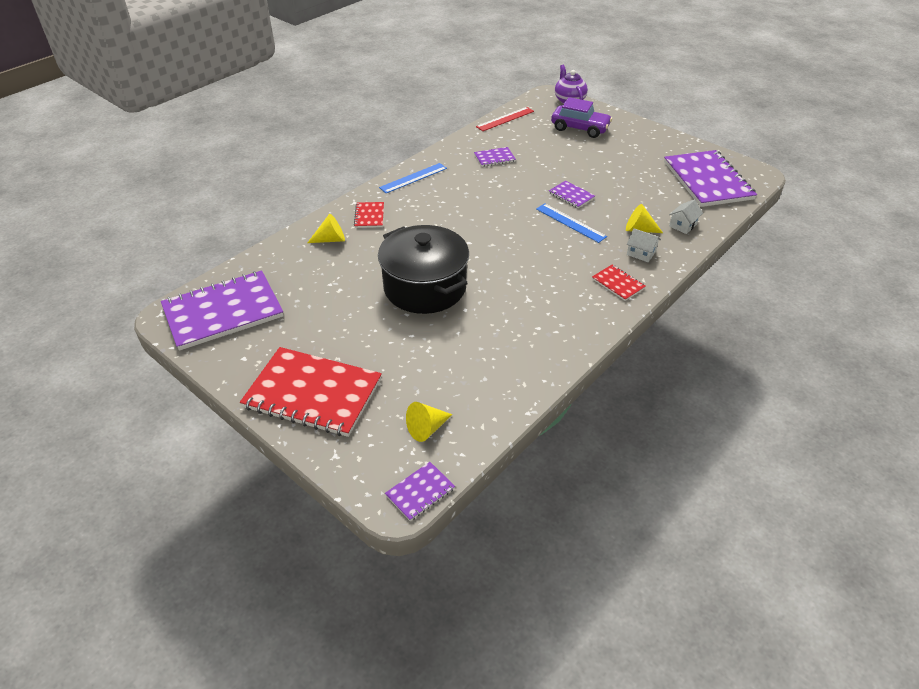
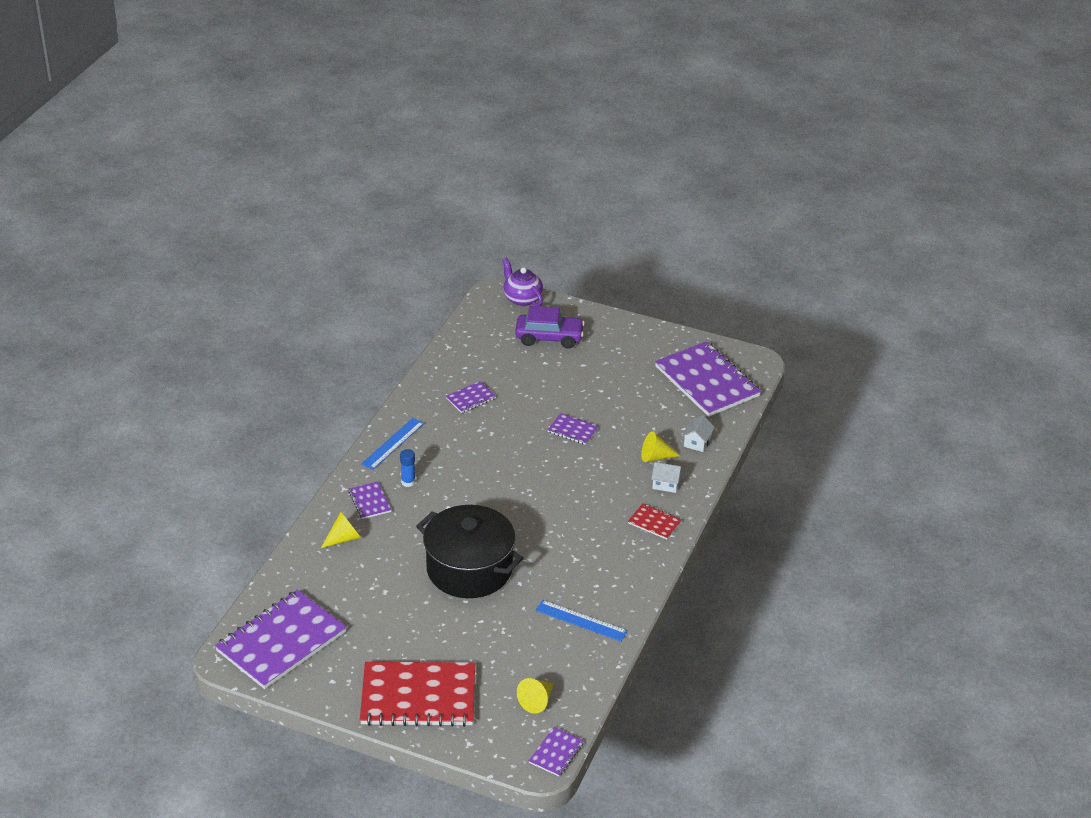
camera: 20 degrees left, 5 degrees down
red notebook [354,202,384,228] -> purple notebook [349,482,391,519]
red ruler [476,107,534,131] -> none
blue ruler [536,203,607,243] -> blue ruler moved to [536,600,628,642]
none -> blue glue stick [400,449,415,487]

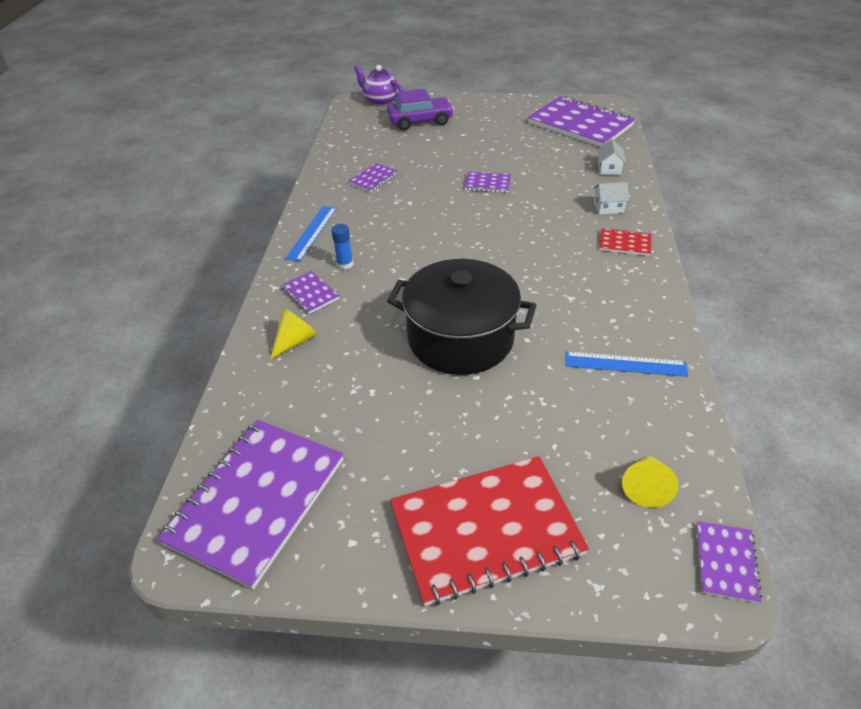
camera: 15 degrees left, 5 degrees up
yellow cone [641,431,680,462] -> none

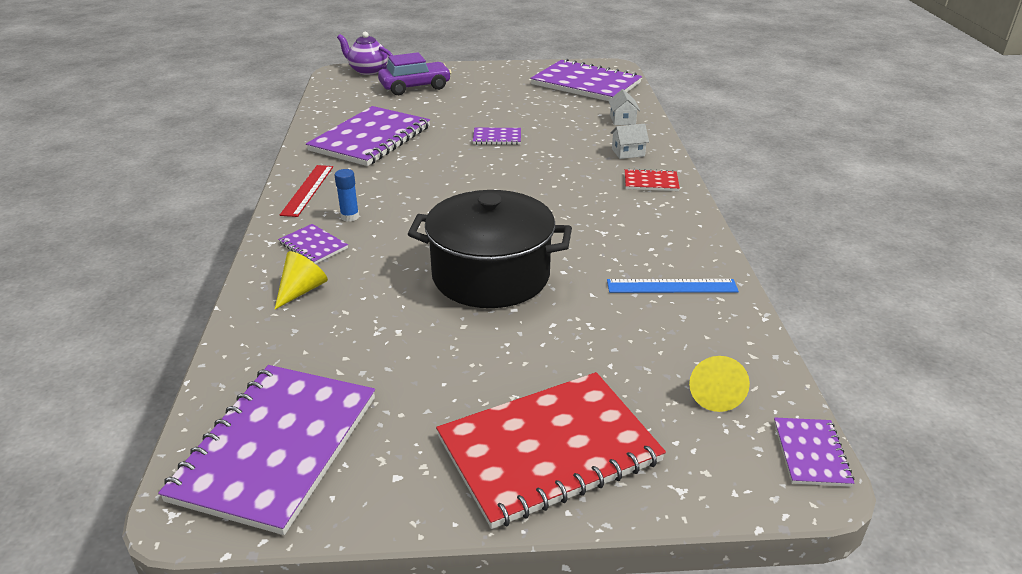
camera: 10 degrees left, 10 degrees down
blue ruler [285,206,337,262] -> red ruler [280,165,333,217]
purple notebook [348,163,398,192] -> purple notebook [306,106,430,166], size x2.25

